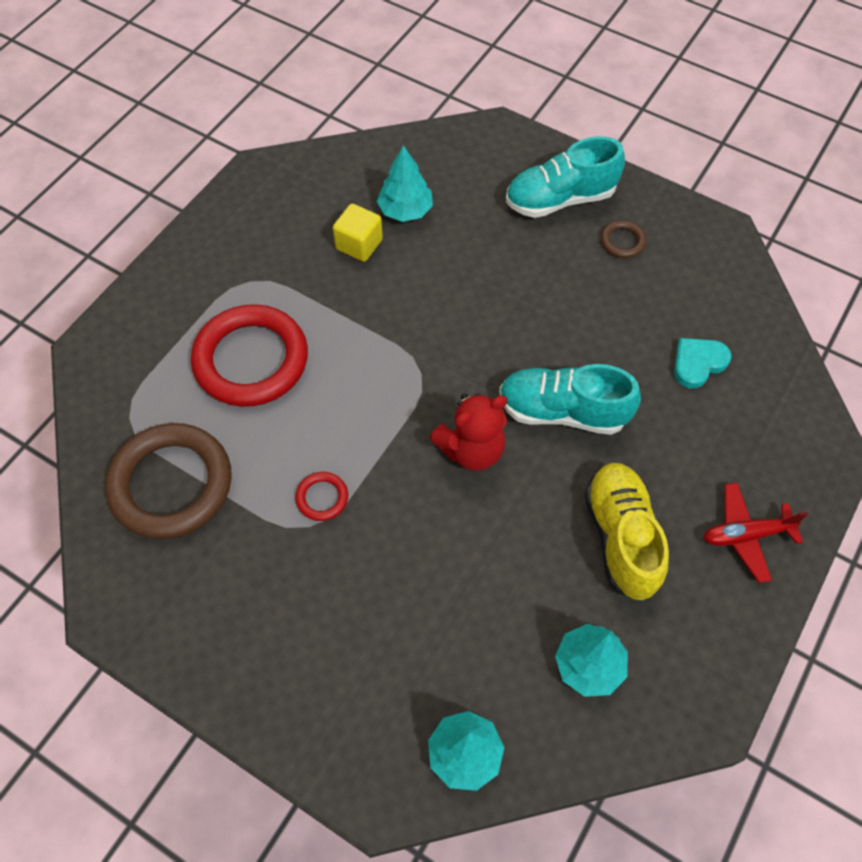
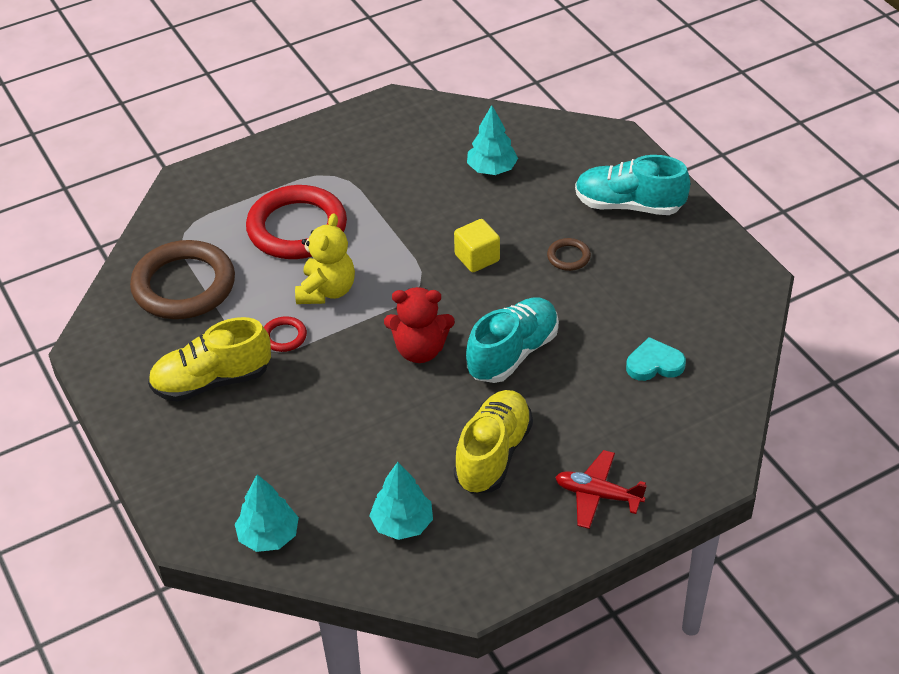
camera: 30 degrees right, 15 degrees down
yellow cube [333,204,383,262] -> yellow cube moved to [454,219,500,272]
turquoise shoe [499,364,641,435] -> turquoise shoe turned 90 degrees clockwise [466,298,559,383]
brown ring [601,220,646,258] -> brown ring moved to [547,238,591,271]
none -> yellow shoe [148,317,271,402]
none -> yellow teddy bear [295,213,355,304]

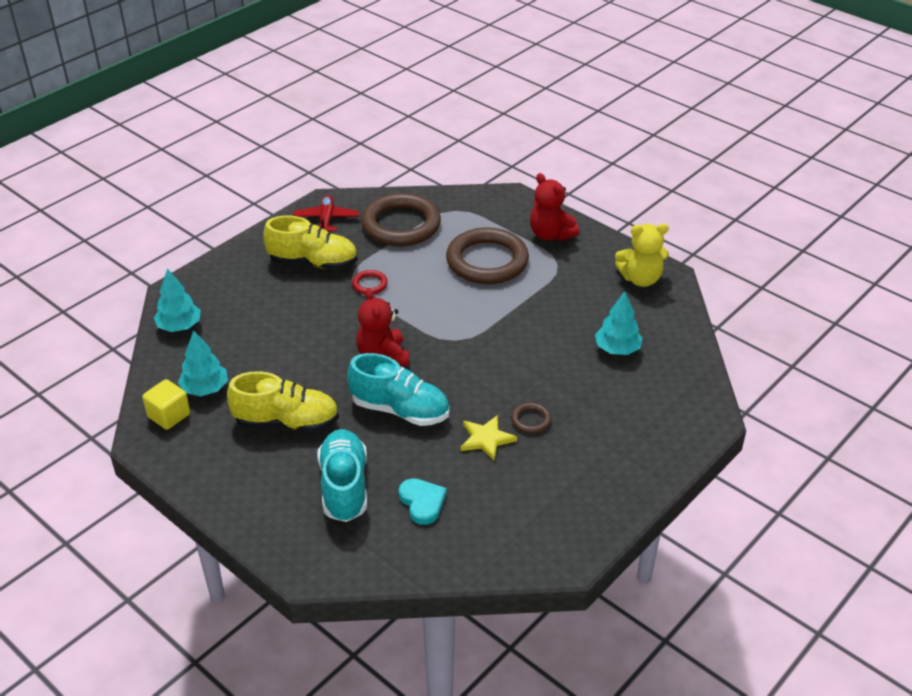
camera: 70 degrees right, 5 degrees down
yellow shoe [148,317,271,402] -> yellow shoe turned 135 degrees clockwise [263,216,358,270]
red ring [246,185,347,259] -> brown ring [446,227,529,284]
yellow teddy bear [295,213,355,304] -> yellow teddy bear moved to [615,223,669,287]
yellow cube [454,219,500,272] -> yellow cube moved to [142,379,190,430]
red plane [555,450,647,529] -> red plane moved to [293,195,359,231]
turquoise shoe [575,155,690,215] -> turquoise shoe moved to [317,429,367,522]
none -> yellow star [461,415,517,461]
none -> red teddy bear [530,173,580,241]

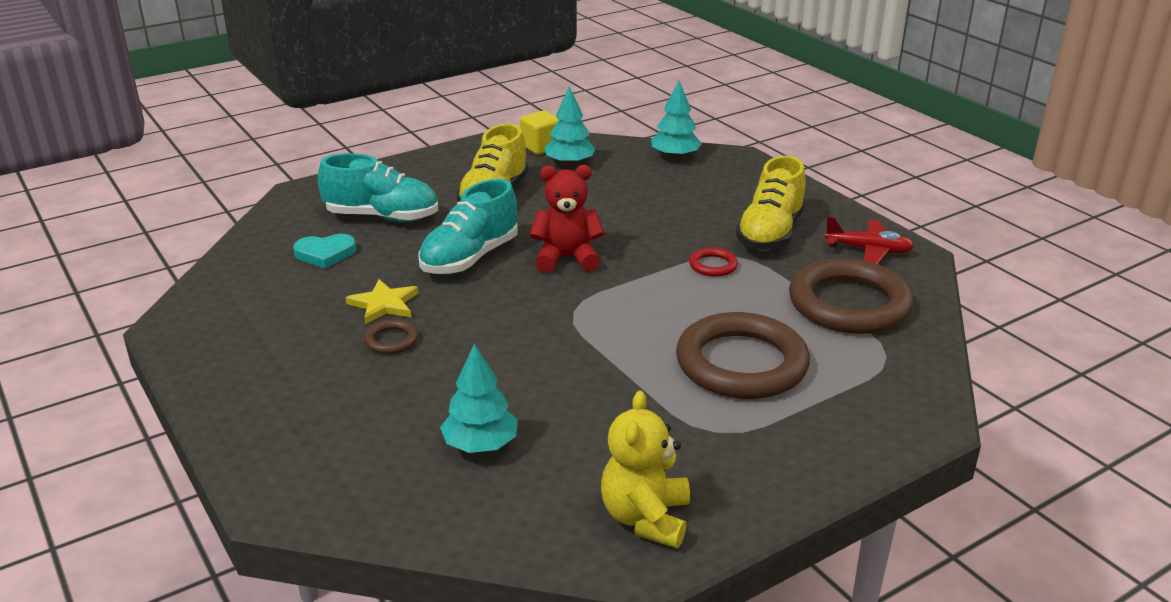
camera: 105 degrees right, 10 degrees down
red teddy bear [530,173,580,241] -> none

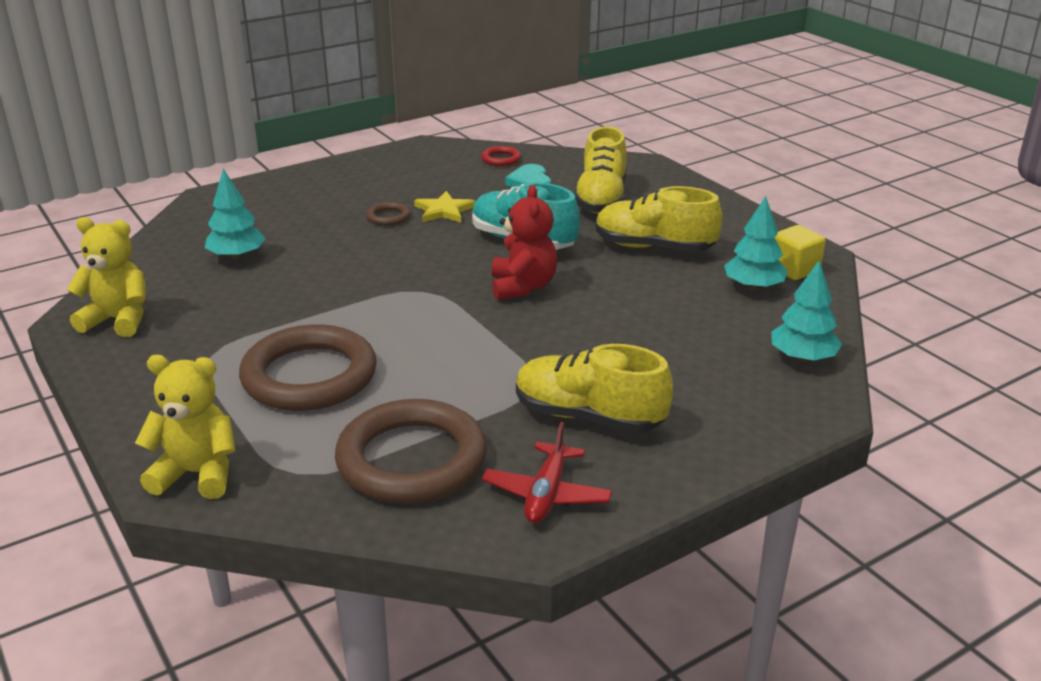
camera: 90 degrees right, 0 degrees up
turquoise shoe [317,153,438,222] -> yellow shoe [574,127,627,214]
red ring [689,247,738,277] -> red ring moved to [481,146,521,166]
none -> yellow teddy bear [135,355,235,499]

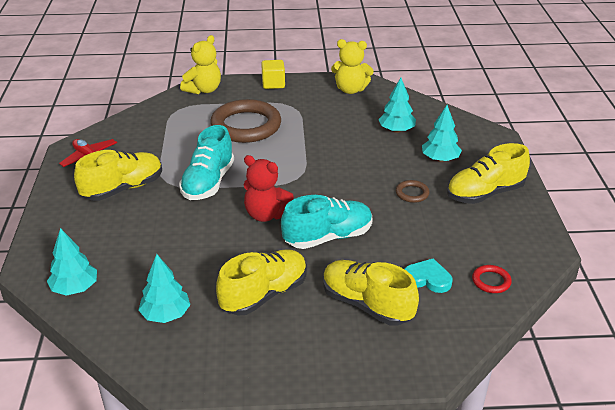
camera: 120 degrees right, 5 degrees up
yellow teddy bear [67,217,146,337] -> yellow teddy bear turned 60 degrees clockwise [331,39,374,94]
brown ring [335,399,487,504] -> none
yellow star [414,191,475,223] -> none
yellow cube [774,225,826,280] -> yellow cube moved to [261,60,285,89]
none -> turquoise shoe [179,125,234,200]
none -> turquoise tree [422,105,462,162]
none -> yellow shoe [447,143,530,204]

